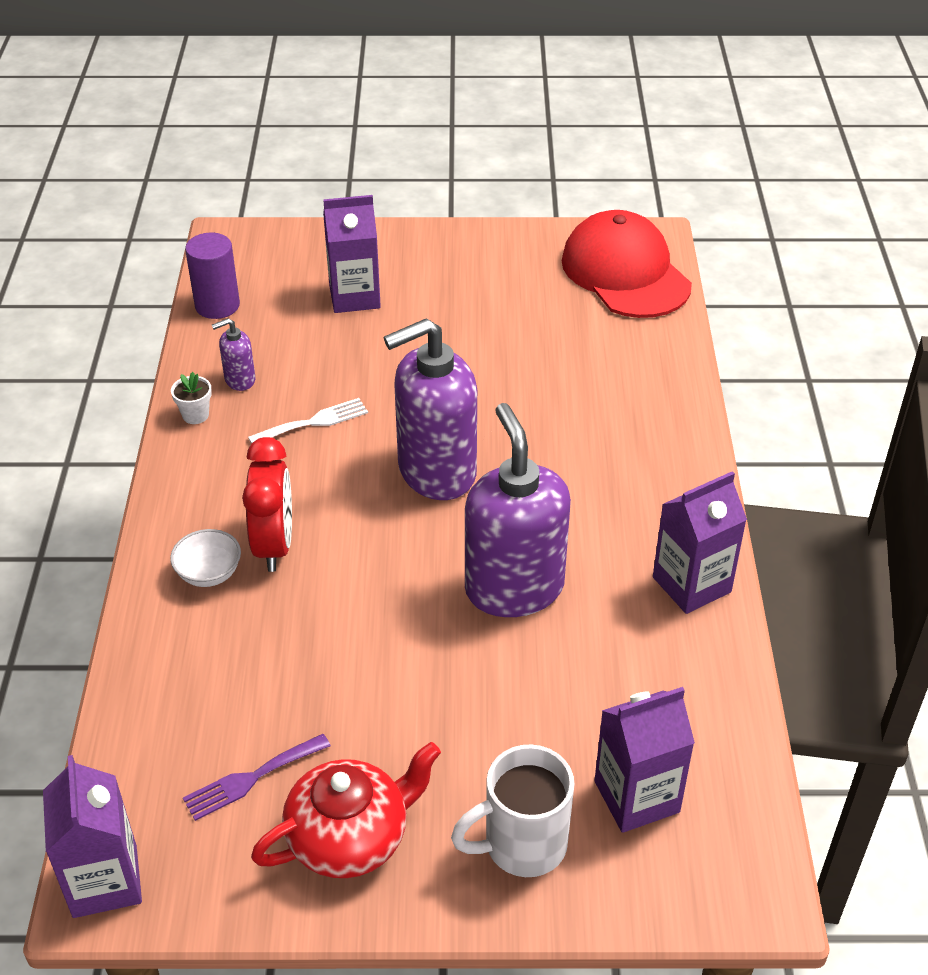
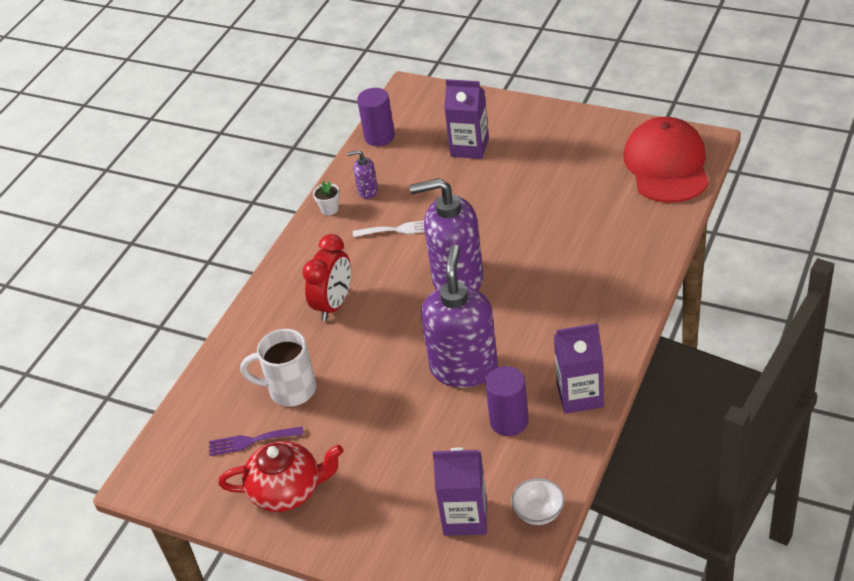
camera: 30 degrees right, 0 degrees up
purple carton [43,755,142,918] -> none
white bowl [170,529,241,587] -> white bowl moved to [511,478,564,525]
white mug [451,745,574,877] -> white mug moved to [241,329,316,407]
none -> purple cylinder [485,366,529,436]

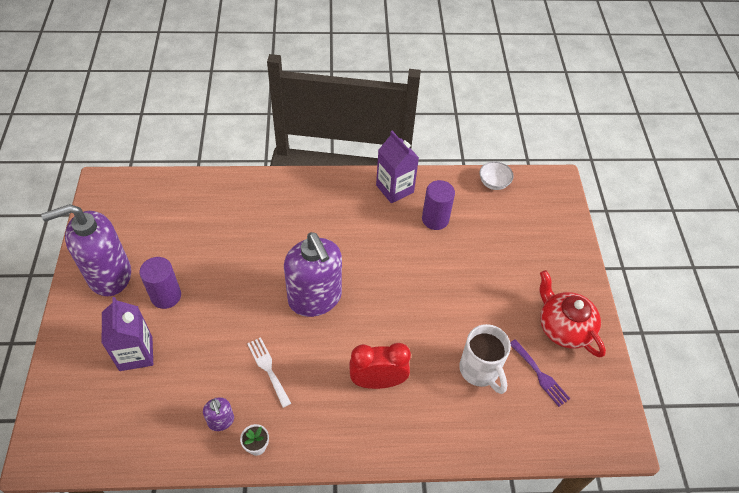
camera: 125 degrees left, 10 degrees up
purple cylinder [357,88,395,146] -> purple cylinder moved to [139,257,181,309]
purple soap dispenser [421,244,498,388] -> purple soap dispenser moved to [41,204,131,296]
purple carton [433,448,487,536] -> none
red cap [624,117,709,203] -> none

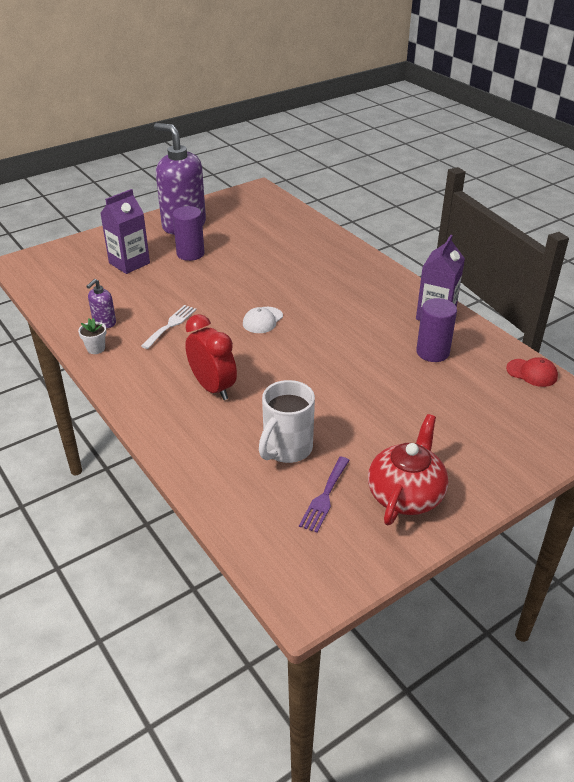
camera: 60 degrees right, 15 degrees down
purple soap dispenser [284,232,342,317] -> white cap [243,307,283,333]
white bowl [479,161,514,190] -> red cap [506,357,558,387]

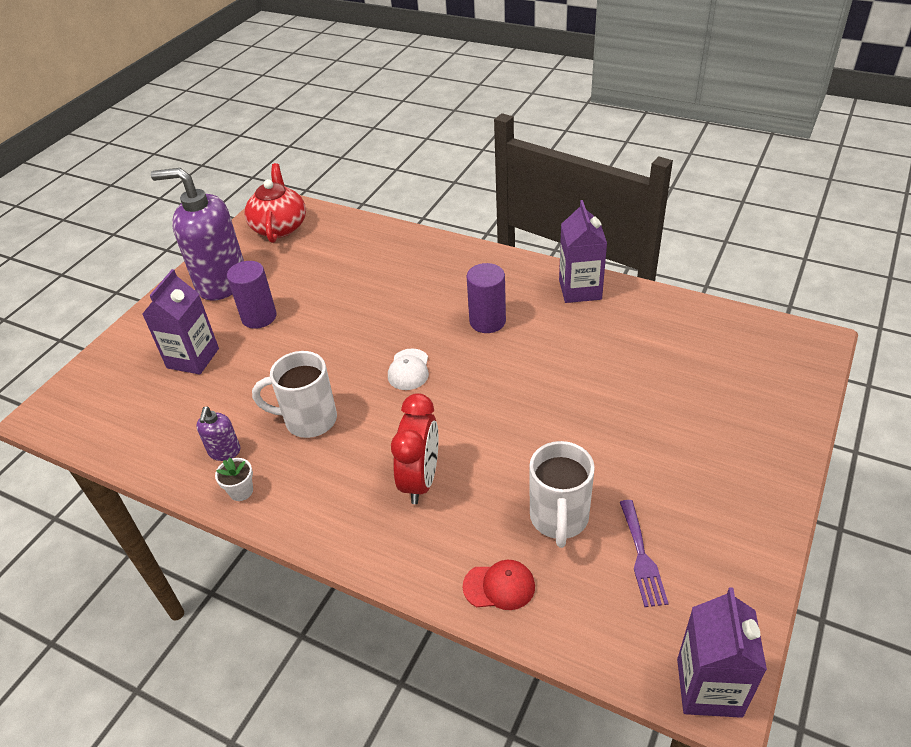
camera: 25 degrees left, 5 degrees up
white fork [141,305,196,349] -> white mug [252,351,337,438]
red clock [185,314,237,400] -> red clock turned 75 degrees clockwise [391,393,439,504]
red teapot [368,414,448,525] -> red teapot moved to [245,163,306,243]
purple cylinder [416,298,457,362] -> purple cylinder moved to [467,263,506,333]
red cap [506,357,558,387] -> red cap moved to [463,560,535,610]
none -> purple carton [677,587,767,718]

